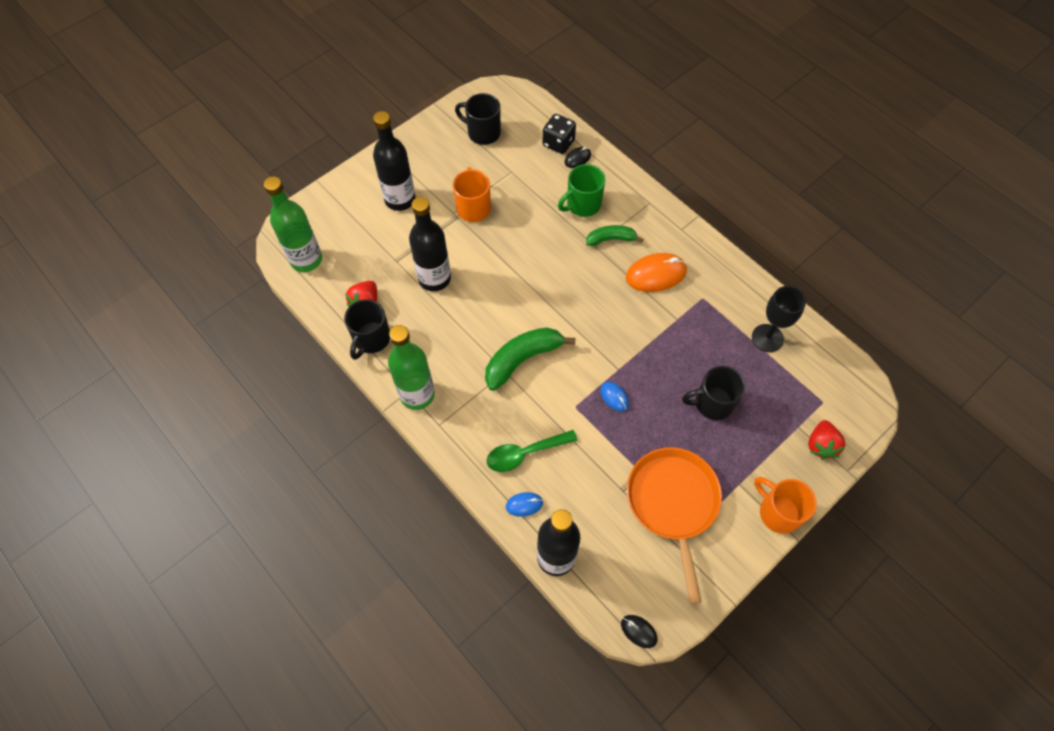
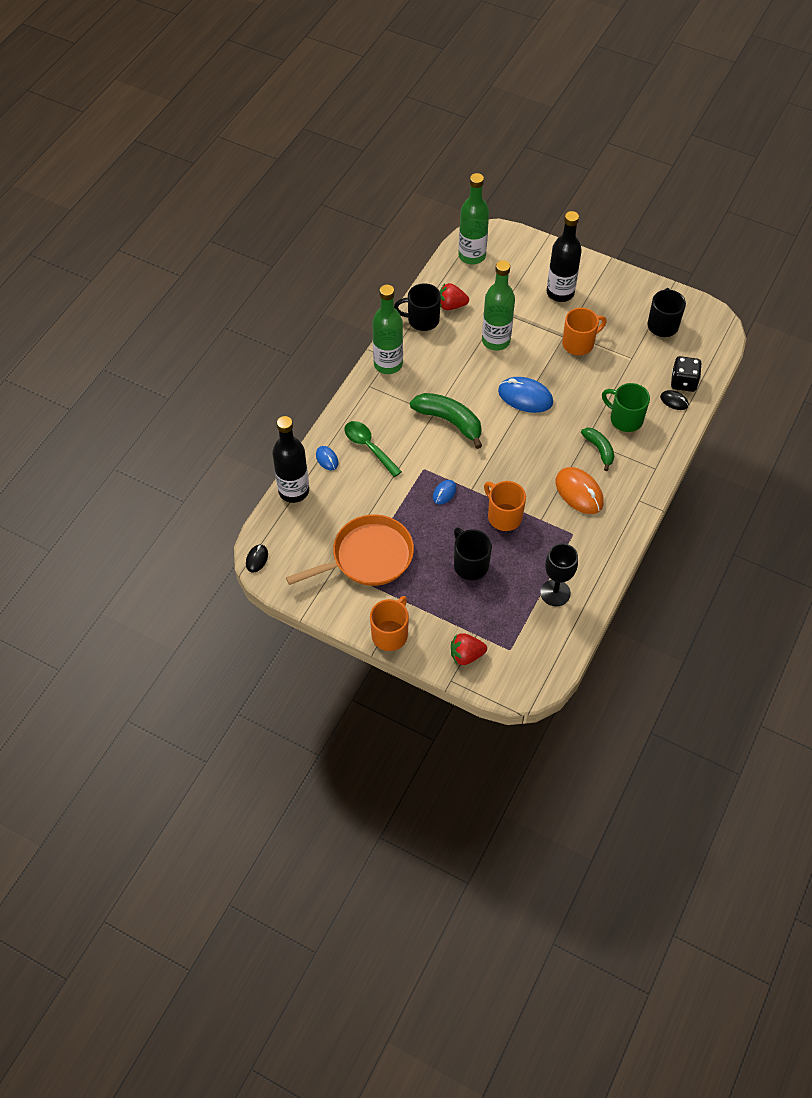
camera: 70 degrees right, 5 degrees down
black bottle [409,197,451,291] -> green bottle [482,260,515,350]
none -> orange mug [484,481,526,531]
none -> blue mouse [498,377,553,413]

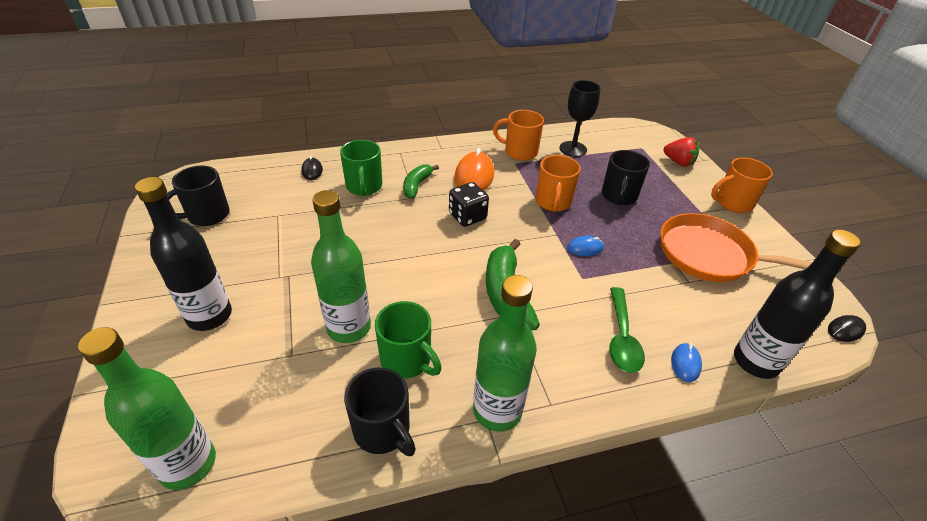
camera: 135 degrees left, 15 degrees down
red strawberry [440,283,469,310] -> none
blue mouse [498,377,553,413] -> none
orange mug [562,308,607,356] -> orange mug moved to [493,110,544,161]
black dice [671,356,702,392] -> black dice moved to [449,182,489,227]
none -> green mug [375,301,442,379]

